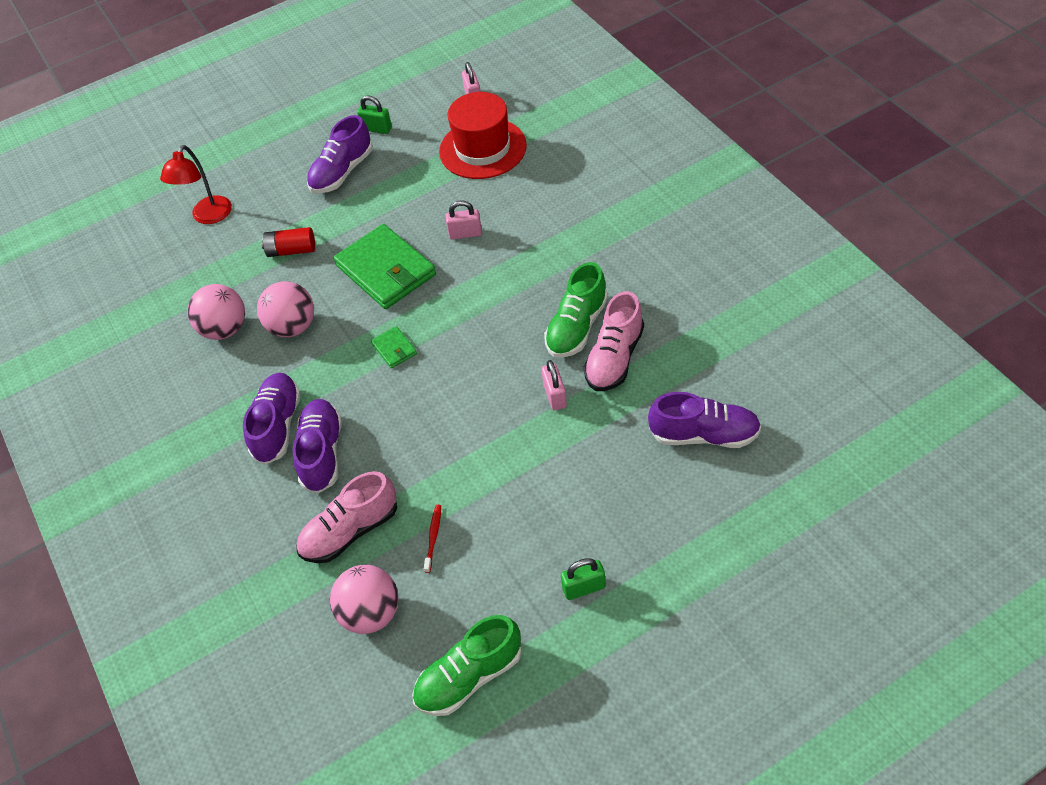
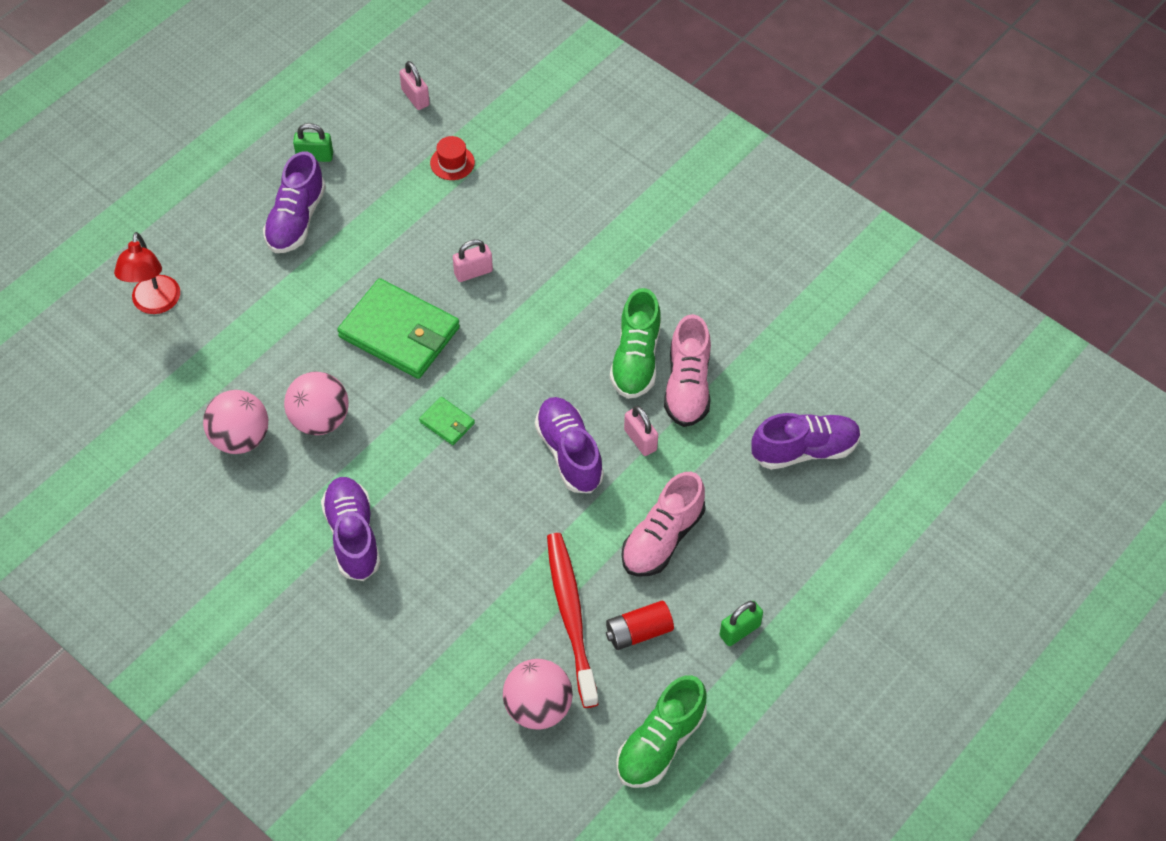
camera: 25 degrees left, 5 degrees up
red battery [261,227,315,257] -> red battery moved to [606,601,674,650]
purple shoe [293,399,342,493] -> purple shoe moved to [535,397,604,493]
pink shoe [296,471,397,563] -> pink shoe moved to [622,472,705,577]
red toothbrush [423,505,441,573] -> red toothbrush [547,533,599,708], size x2.43
red hat [439,92,527,179] -> red hat [430,136,475,180], size x0.43

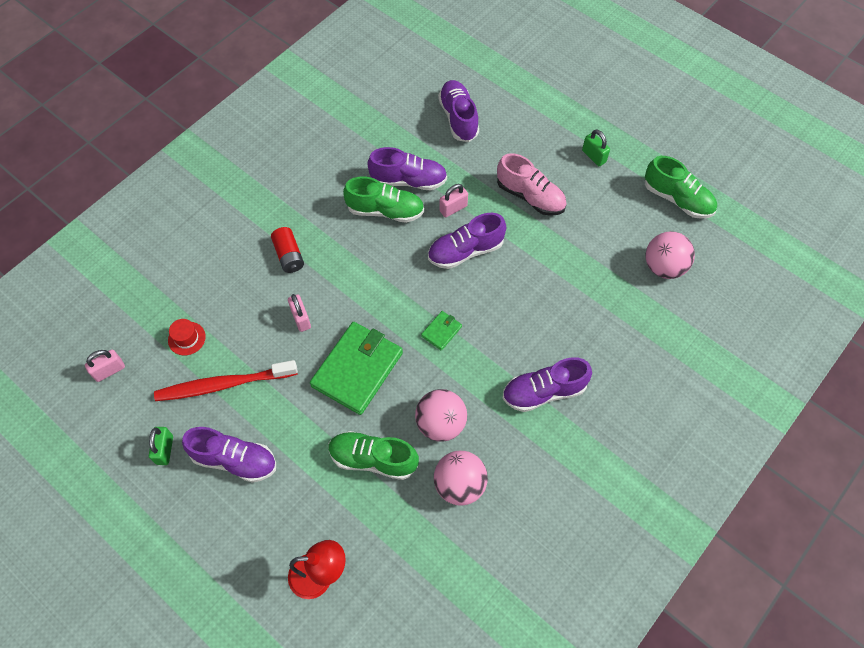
camera: 90 degrees left, 5 degrees up
red toothbrush [547,533,599,708] -> red toothbrush moved to [154,360,298,401]
red battery [606,601,674,650] -> red battery moved to [271,227,304,273]
pink shoe [664,314,711,427] -> purple shoe [367,147,447,190]
none -> green shoe [328,431,419,480]

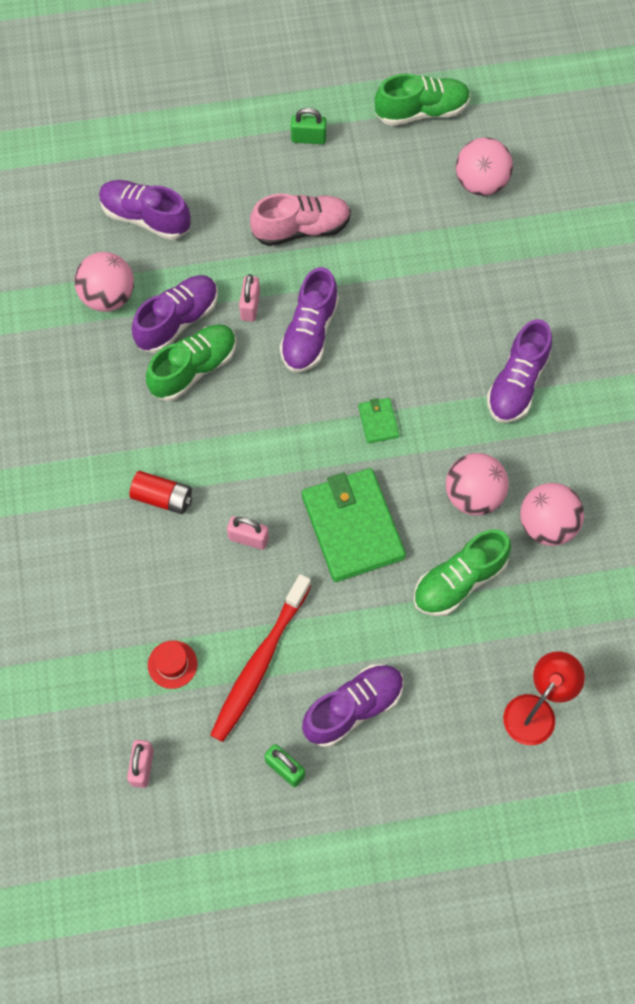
camera: 50 degrees left, 5 degrees up
none -> pink ball [74,252,134,312]

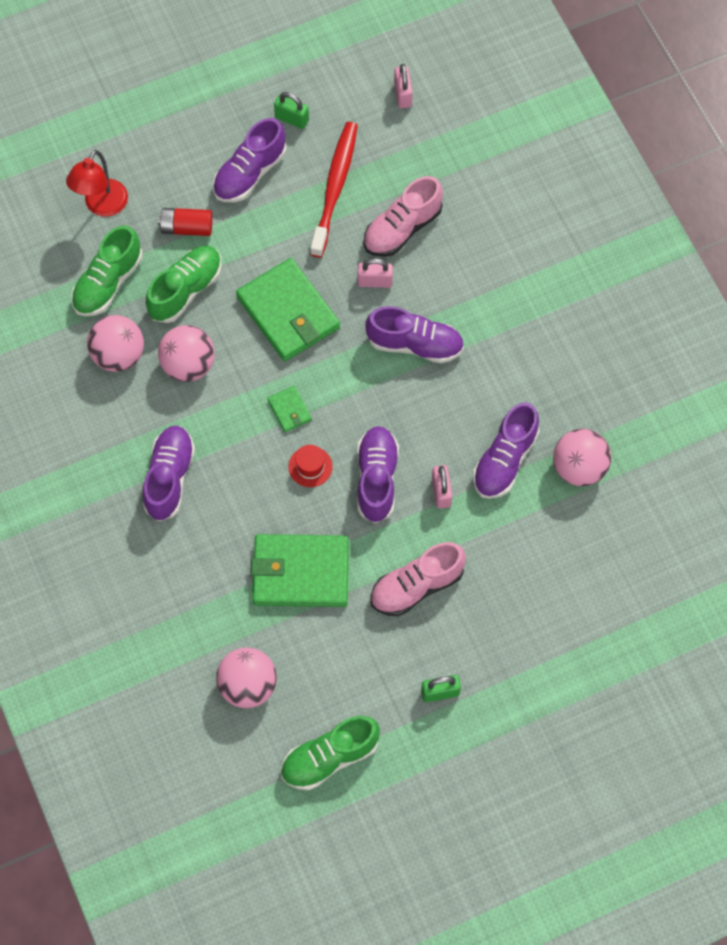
camera: 165 degrees right, 0 degrees up
purple shoe [99,180,191,240] -> purple shoe moved to [365,306,464,363]
red battery [129,471,192,514] -> red battery moved to [158,208,212,236]
green shoe [146,324,236,401] -> green shoe moved to [71,226,142,316]
red hat [148,640,197,689] -> red hat moved to [288,445,333,487]
none -> green wallet [251,534,349,607]
none -> pink shoe [364,176,443,257]

